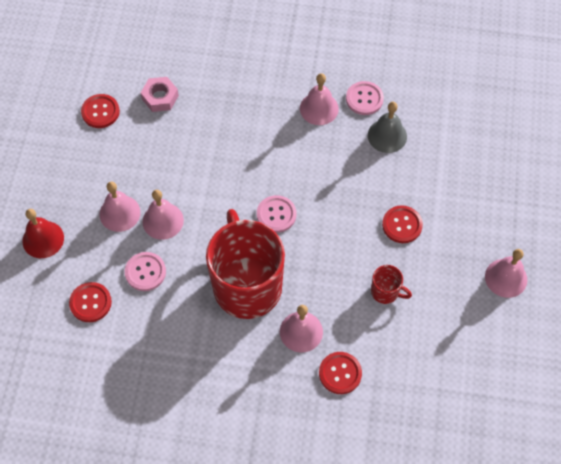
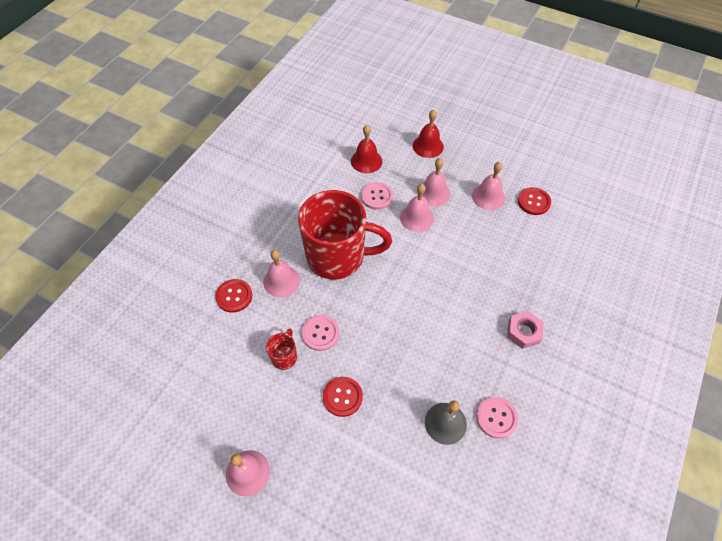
camera: 110 degrees right, 5 degrees down
red button [69,282,112,322] -> red bell [351,125,382,173]
pink nut [141,77,179,112] -> pink nut moved to [507,311,544,349]
pink button [257,195,296,233] -> pink button moved to [302,315,339,351]
pink bell [300,73,339,125] -> pink bell moved to [472,162,505,210]
red mug [371,265,412,304] -> red mug turned 150 degrees clockwise [266,329,297,370]

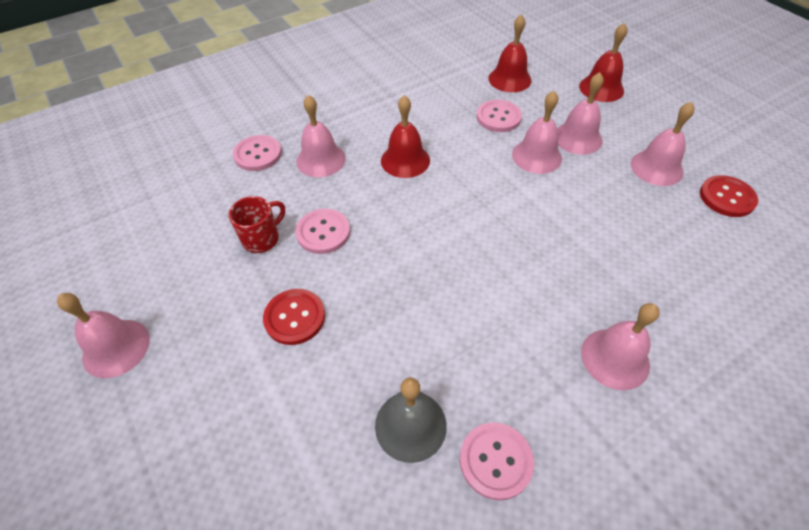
camera: 30 degrees right, 5 degrees down
red button [215,279,252,313] -> pink button [233,135,282,171]
red mug [298,190,392,280] -> red bell [381,95,430,178]
pink nut [507,311,544,349] -> pink bell [581,303,660,390]

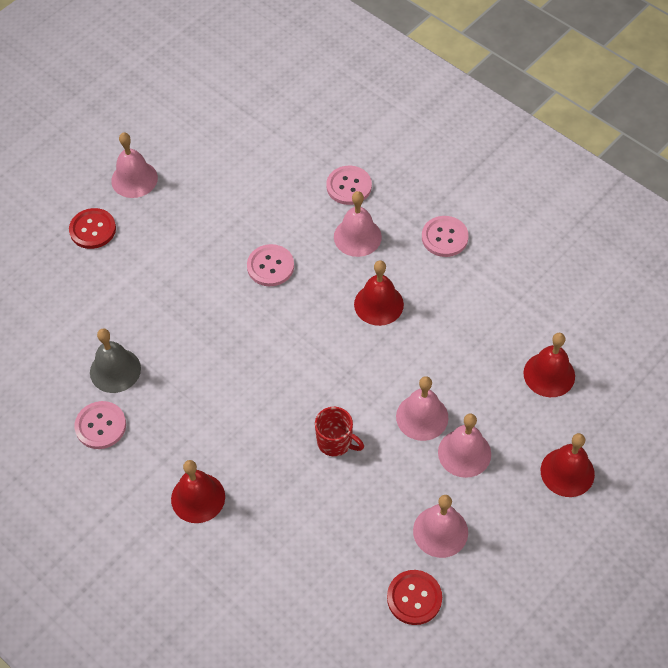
camera: 75 degrees right, 5 degrees up
red mug [229,196,285,253] -> red mug moved to [315,407,364,457]
red button [263,289,325,345] -> red button moved to [69,208,116,249]
pink button [477,100,522,132] -> pink button moved to [422,216,469,257]
pink bell [581,303,660,390] -> red bell [171,460,225,523]

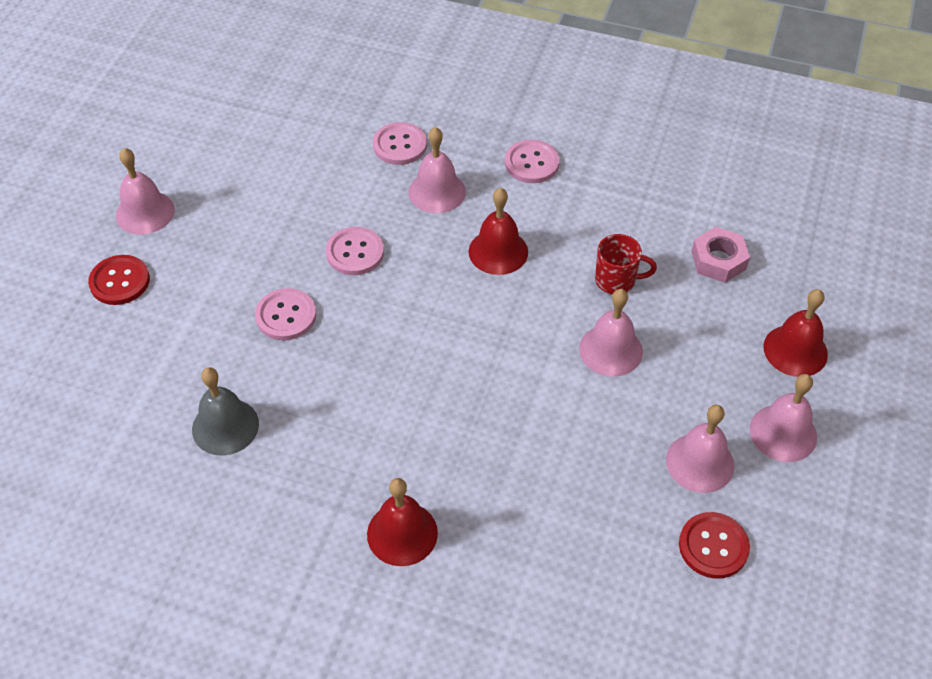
camera: 25 degrees left, 5 degrees down
pink button [74,401,126,449] -> pink button moved to [255,288,316,340]
red mug [315,407,364,457] -> red mug moved to [595,234,657,294]
pink bell [438,414,491,478] -> pink bell moved to [750,374,817,462]
red bell [523,333,575,397] -> pink nut [692,227,750,283]

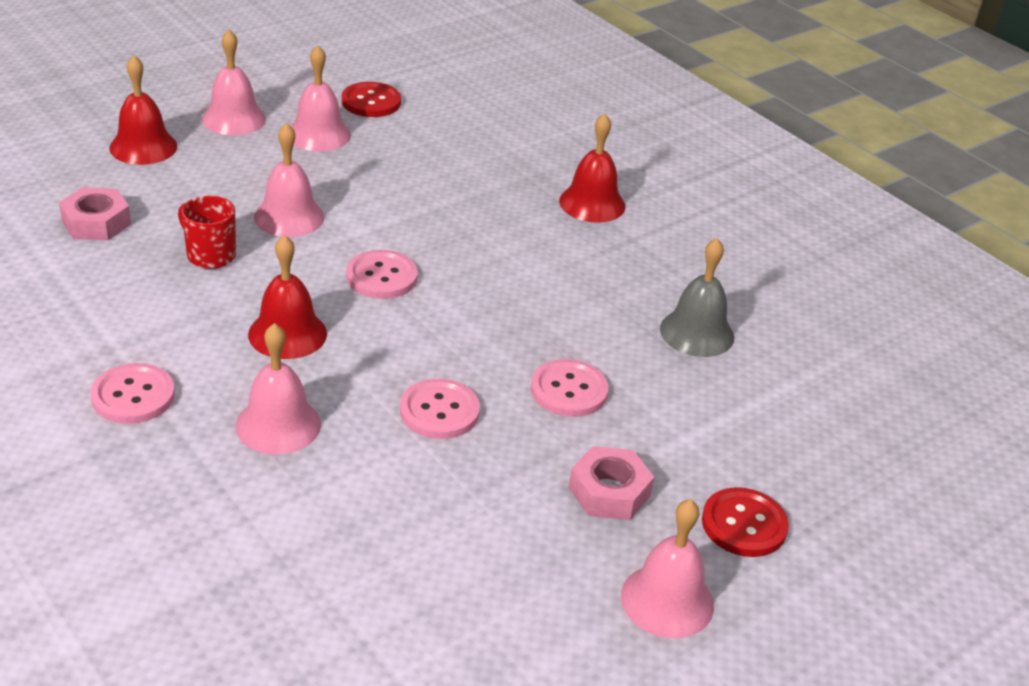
camera: 150 degrees left, 15 degrees down
pink button [373,122,427,165] -> pink button moved to [346,250,418,299]
none -> pink nut [569,446,654,520]

